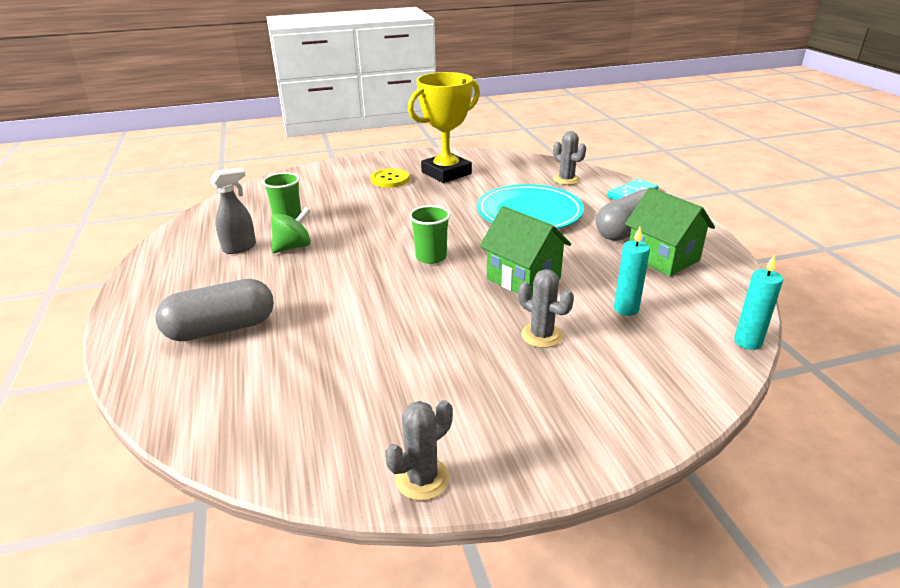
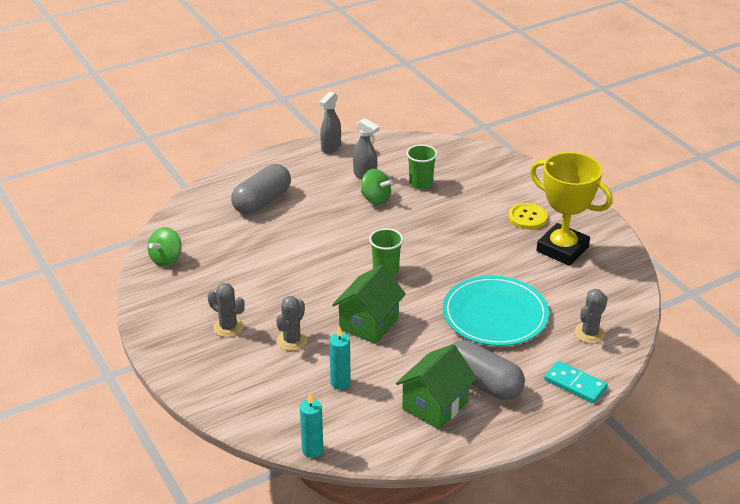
camera: 75 degrees right, 5 degrees up
grey capsule [155,279,274,341] -> grey capsule turned 75 degrees clockwise [231,164,291,214]
grey cactus [385,400,453,501] -> grey cactus moved to [208,283,245,337]
none -> green spinning top [148,227,182,267]
none -> grey spray bottle [319,92,341,153]

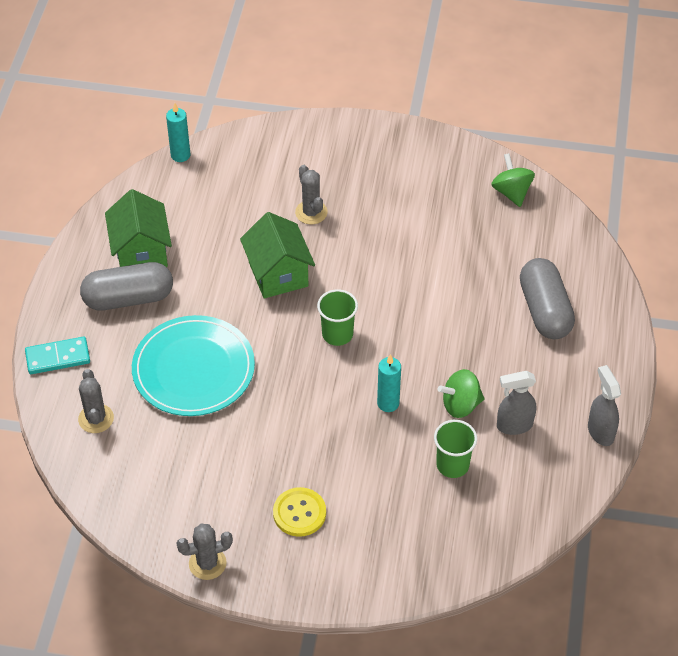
camera: 130 degrees right, 15 degrees up
grey cactus [208,283,245,337] -> grey cactus moved to [177,524,233,580]
turquoise candle [329,326,351,390] -> turquoise candle moved to [377,354,401,412]
yellow trophy [530,152,613,266] -> none

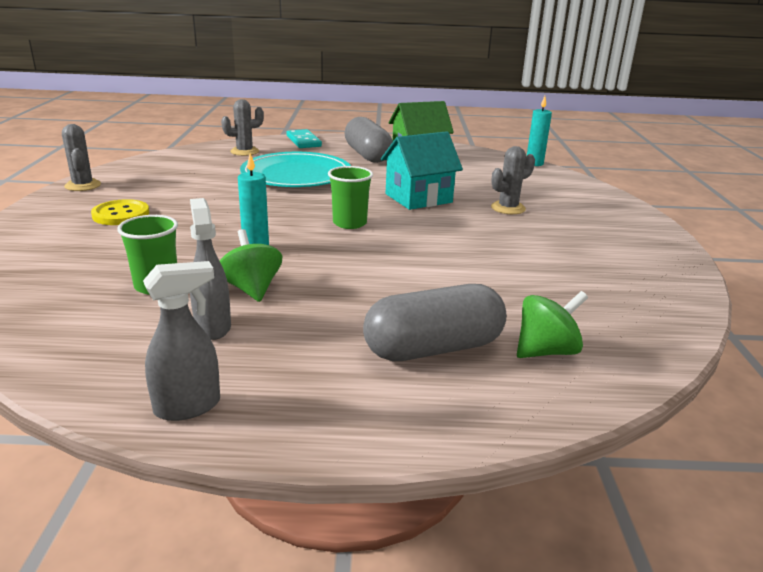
camera: 80 degrees right, 25 degrees down
green house [240,212,315,298] -> turquoise house [381,131,463,210]
green spinning top [491,153,535,207] -> green spinning top moved to [517,291,588,358]

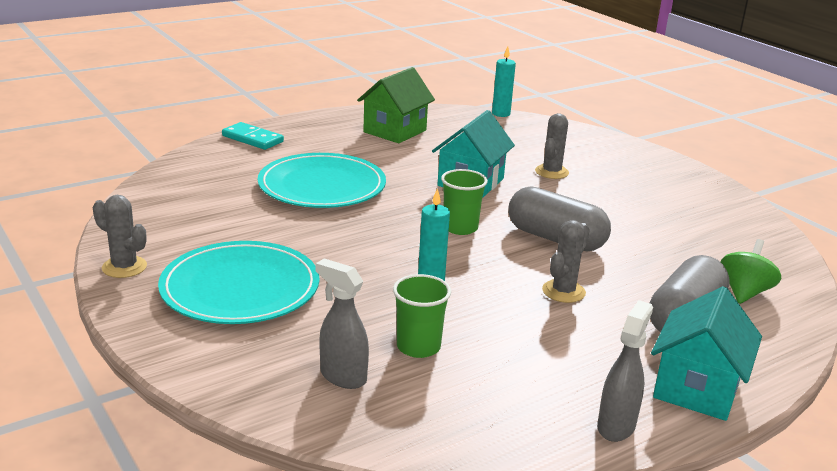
camera: 35 degrees left, 0 degrees up
yellow button [91,199,149,225] -> turquoise plate [158,241,320,324]
grey spray bottle [190,198,231,340] -> grey spray bottle moved to [316,259,369,389]
green spinning top [220,229,282,302] -> none
grey cactus [221,99,264,156] -> grey cactus moved to [542,220,590,303]
grey capsule [345,117,393,163] -> grey capsule moved to [508,186,611,252]
none -> turquoise house [651,286,762,421]

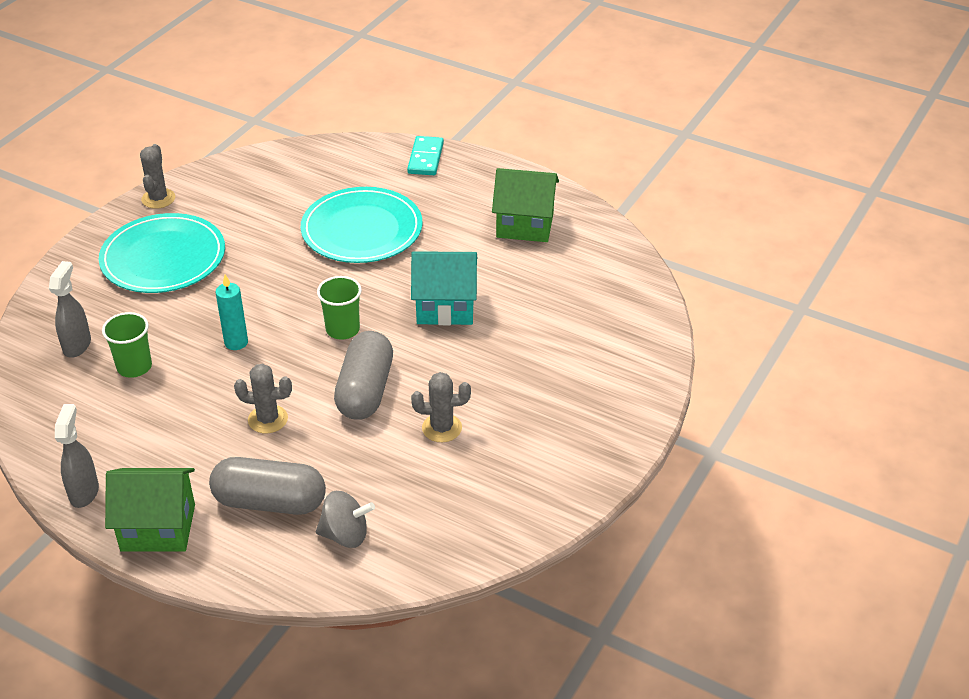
camera: 65 degrees right, 15 degrees up
turquoise candle [492,46,516,117] -> none
grey cactus [535,113,569,179] -> grey cactus moved to [411,372,471,442]
grey spray bottle [597,300,653,442] -> grey spray bottle turned 90 degrees counterclockwise [55,404,99,508]
turquoise house [651,286,762,421] -> green house [105,468,195,552]
green spinning top [721,239,781,304] -> grey spinning top [316,491,375,548]

